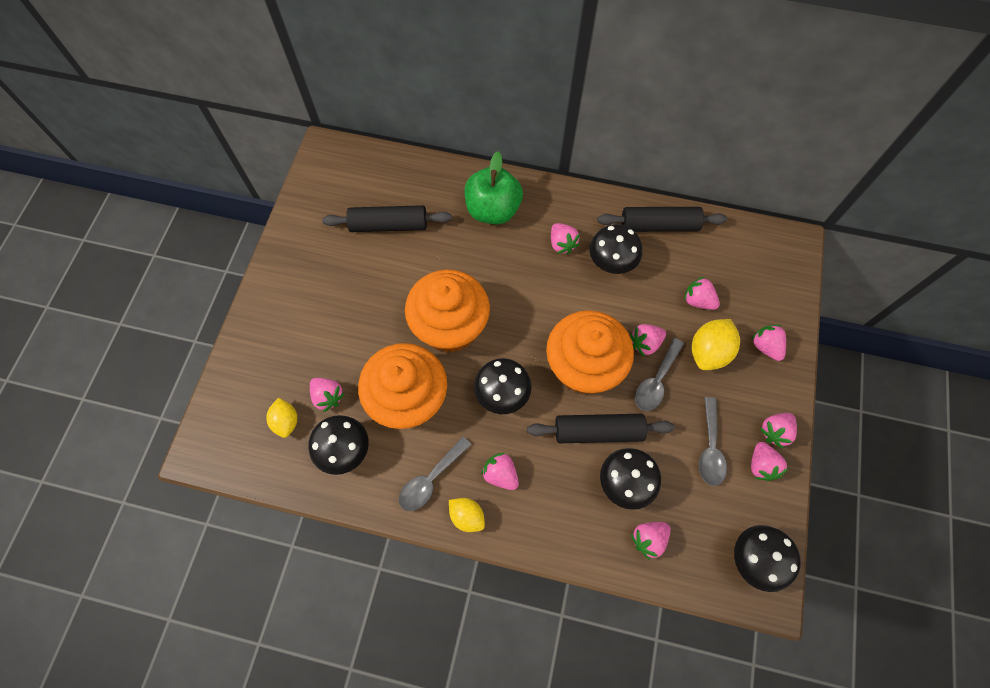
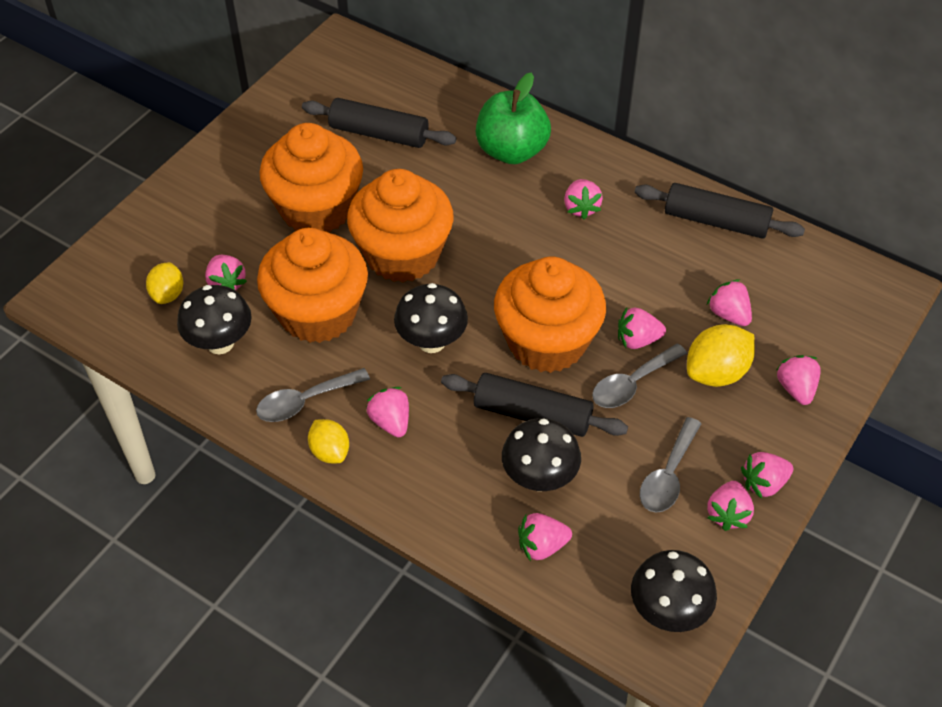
camera: 20 degrees right, 15 degrees down
black mushroom [589,224,642,274] -> none
none -> orange cupcake [259,123,363,232]

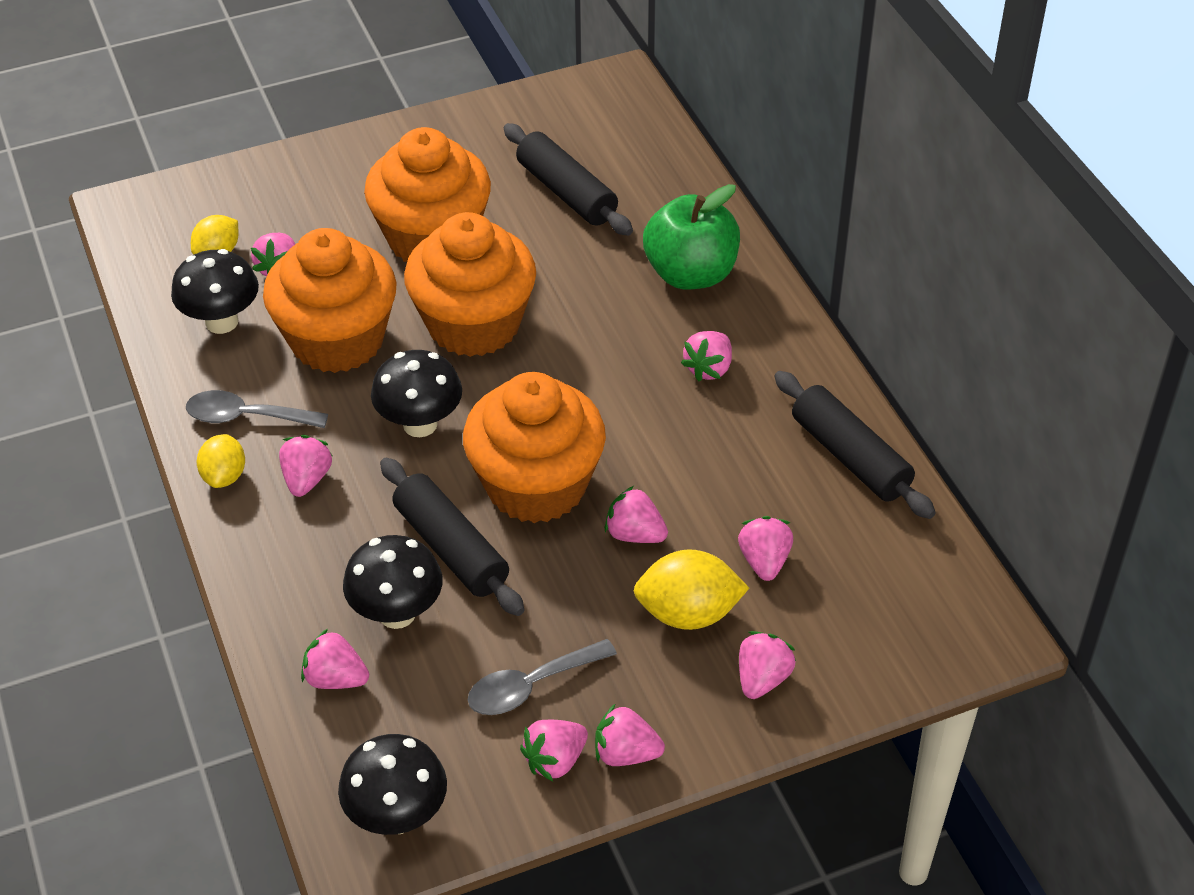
camera: 35 degrees right, 5 degrees down
grey spoon [592,344,687,408] -> none

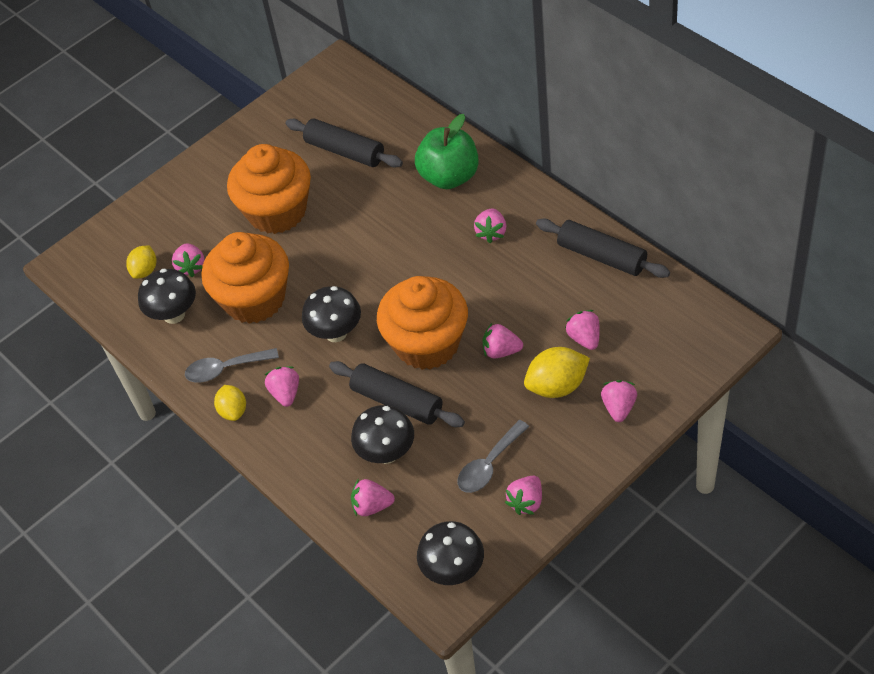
camera: 15 degrees left, 5 degrees up
orange cupcake [404,212,536,357] -> none
pink strawberry [595,703,665,766] -> none

